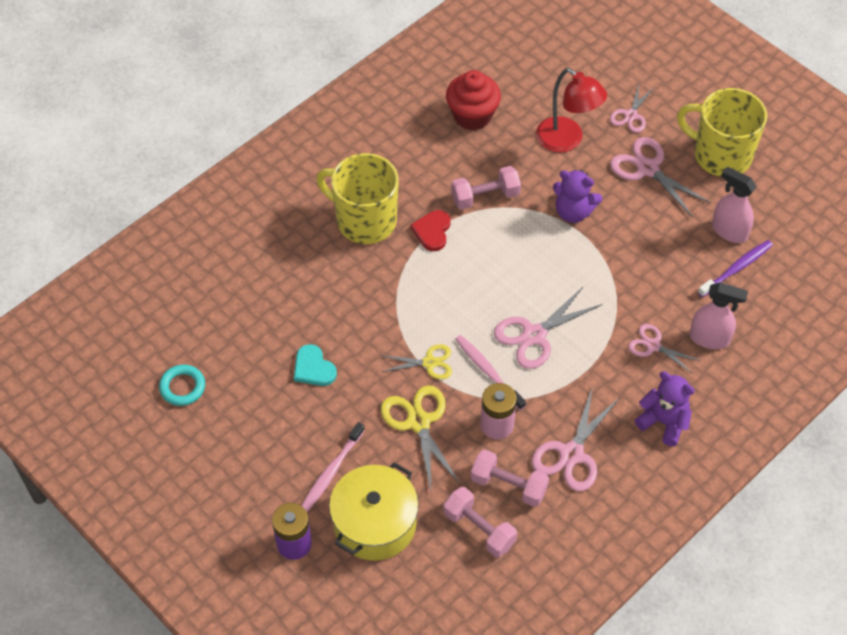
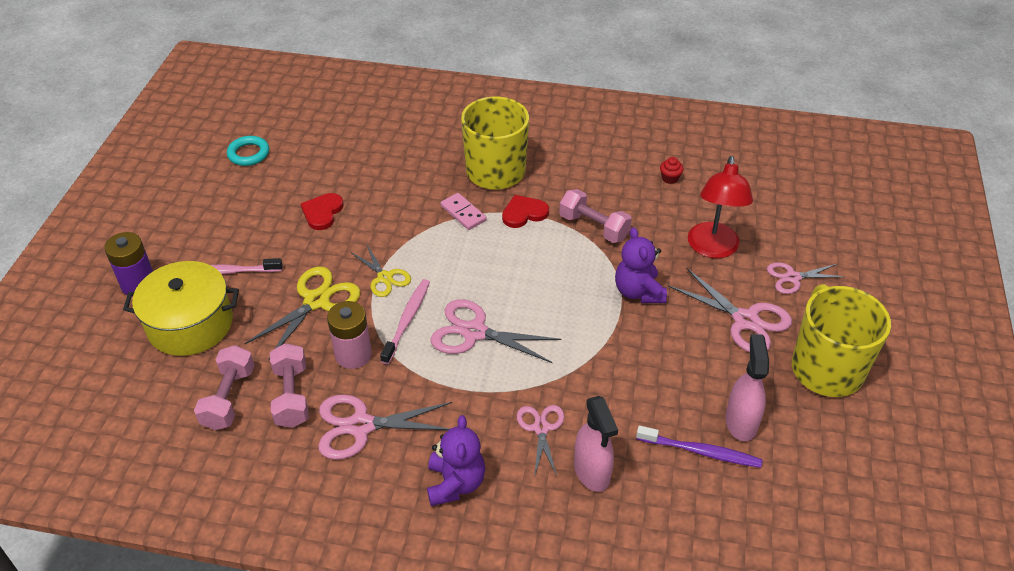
camera: 55 degrees right, 10 degrees down
turquoise heart [294,344,337,386] -> red heart [301,193,344,230]
red cupcake [446,70,501,131] -> red cupcake [660,157,684,184], size x0.41
pink scissors [610,137,711,217] -> pink scissors turned 120 degrees clockwise [668,268,792,352]
none -> pink domino [440,193,487,230]

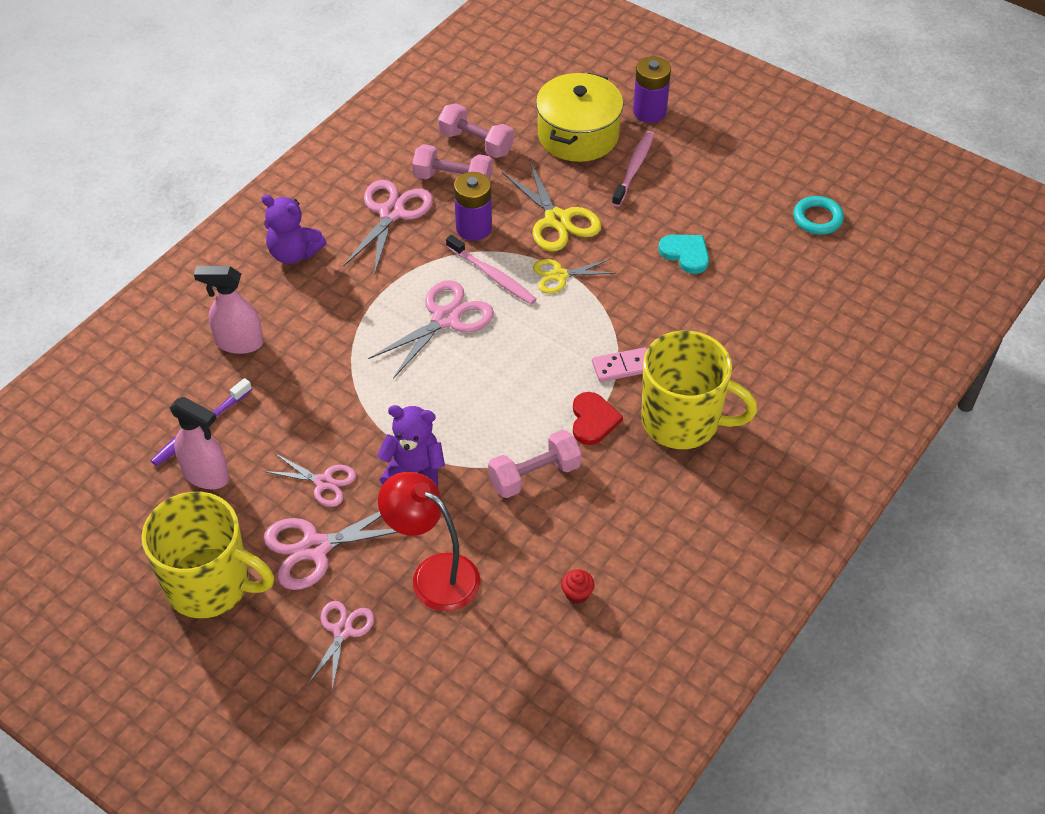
camera: 115 degrees right, 5 degrees up
red heart [301,193,344,230] -> turquoise heart [658,235,709,274]
pink battery [327,301,372,369] -> purple battery [454,172,492,241]
pink scissors [517,405,564,478] -> pink scissors moved to [264,454,356,507]

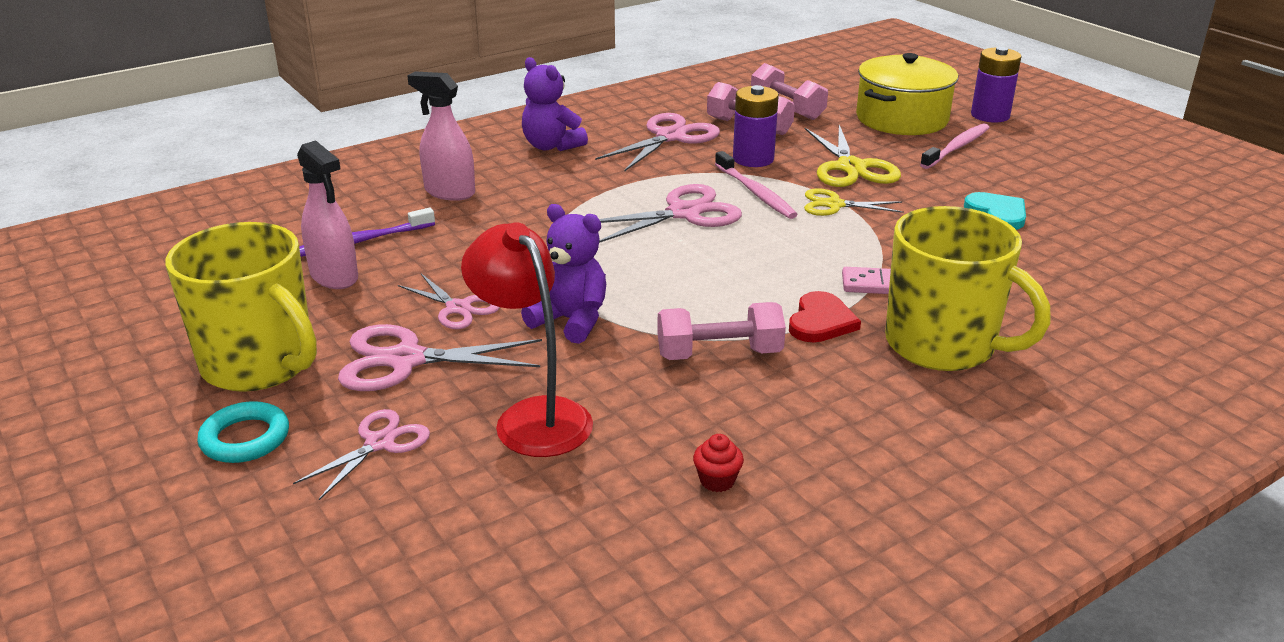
camera: 20 degrees right, 20 degrees down
turquoise ring [793,196,844,235] -> turquoise ring moved to [197,401,289,463]

